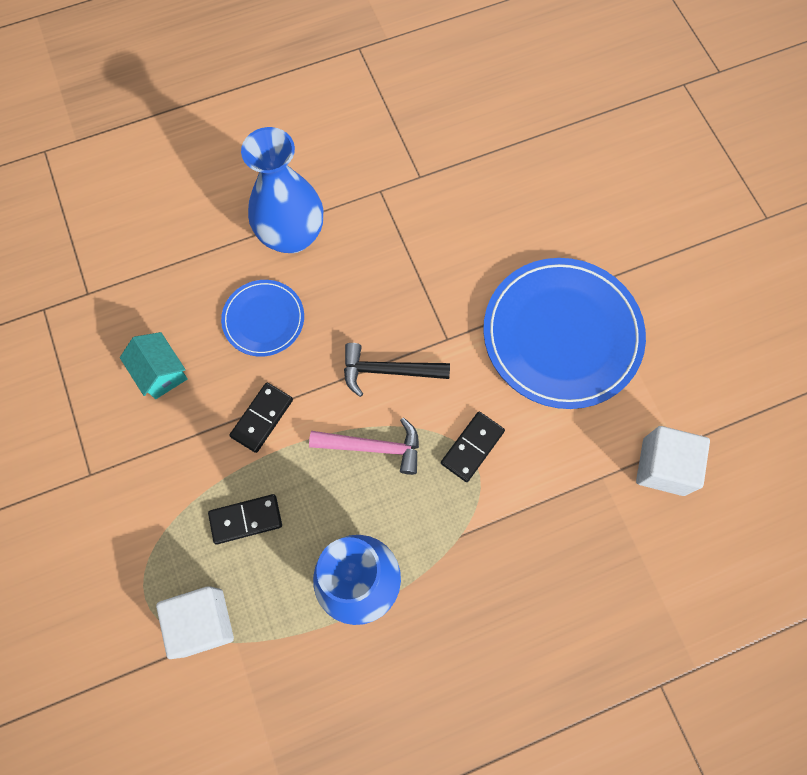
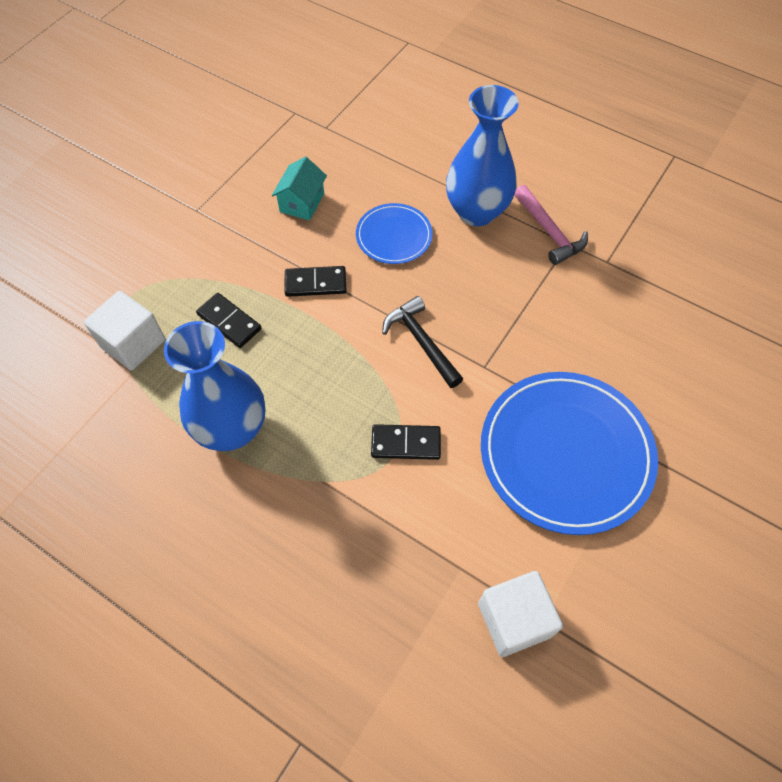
camera: 55 degrees right, 10 degrees down
pink hammer [309,418,419,475] -> pink hammer moved to [514,185,588,265]

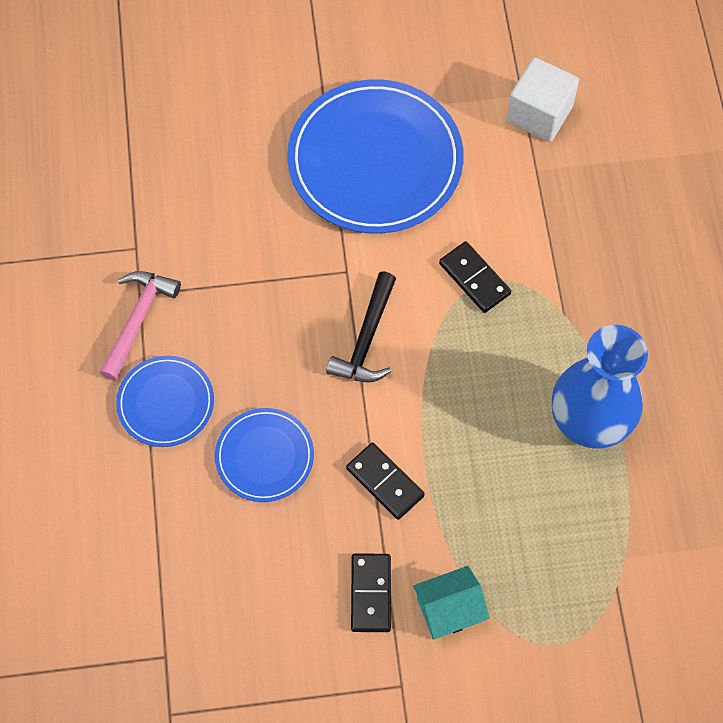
camera: 130 degrees left, 5 degrees up
white cube [84,291,165,370] -> none
black domino [196,293,261,348] -> black domino moved to [351,554,391,632]
turquoise house [272,157,327,221] -> turquoise house moved to [413,566,489,640]
blue vase [446,85,519,226] -> blue plate [116,356,214,447]

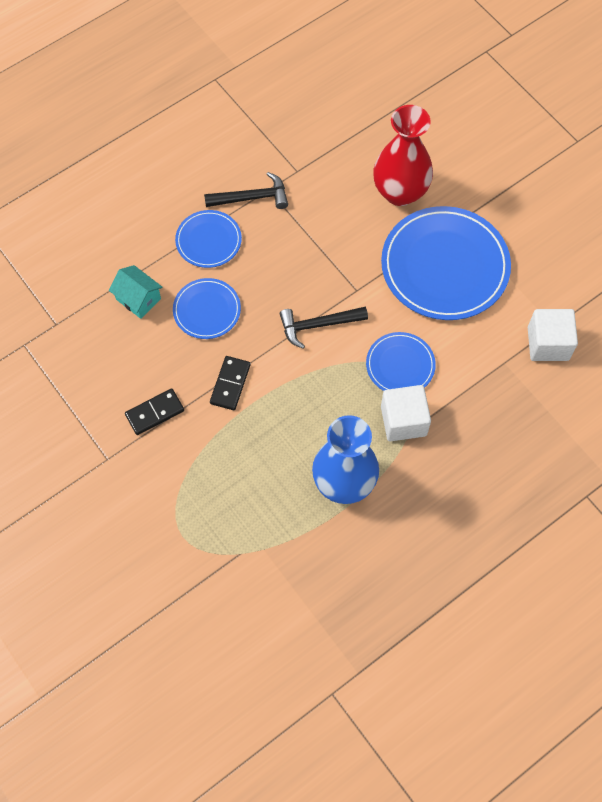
camera: 60 degrees right, 0 degrees up
pink hammer [99,271,181,381] -> black hammer [204,172,288,209]
turquoise house [413,566,489,640] -> turquoise house moved to [109,265,163,319]
black domino [439,241,511,313] -> blue plate [366,332,436,391]
none -> red vase [373,105,433,206]
none -> white cube [381,385,431,442]

